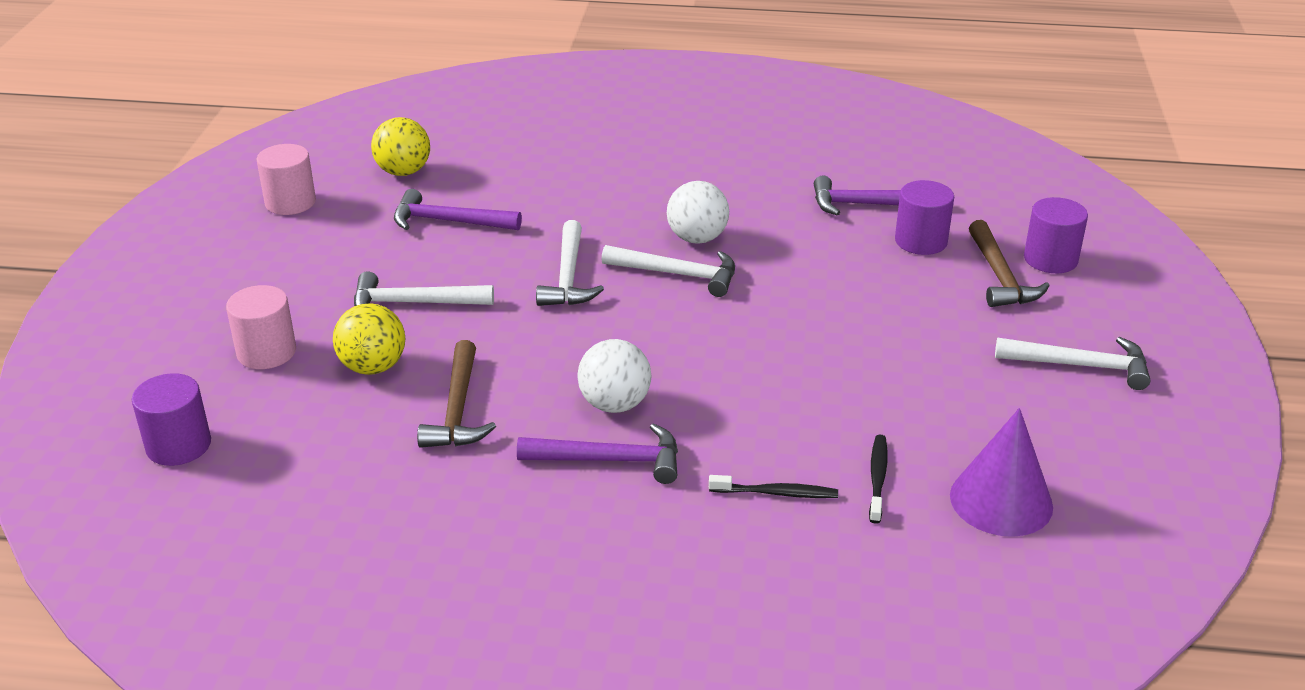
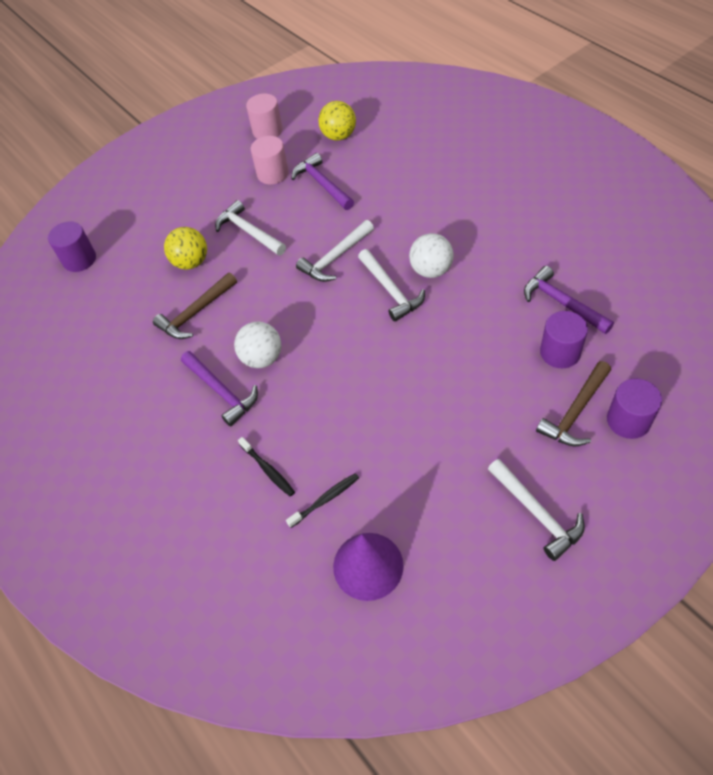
camera: 50 degrees right, 20 degrees up
pink cylinder [226,285,296,369] -> pink cylinder moved to [251,136,289,184]

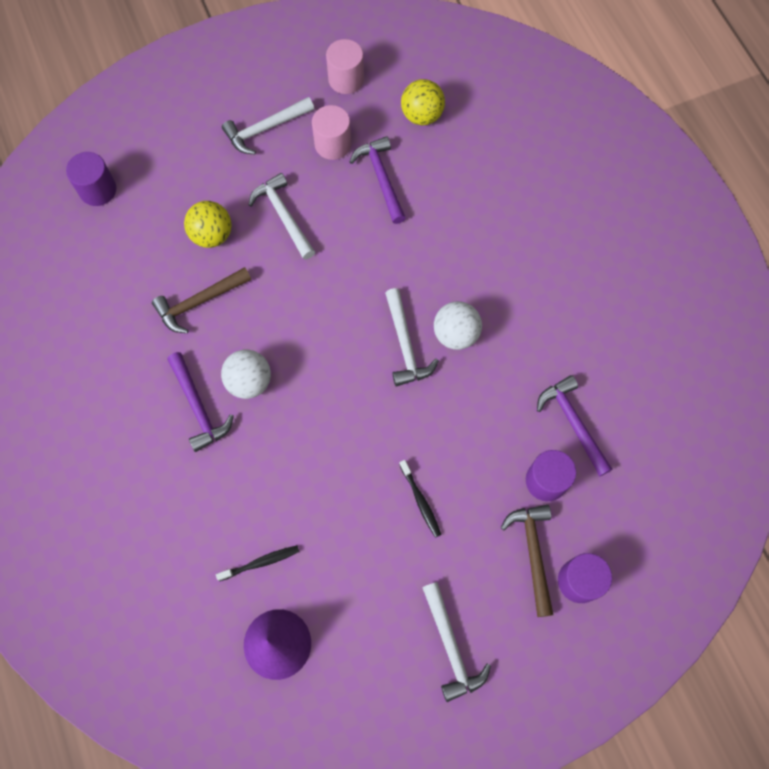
camera: 10 degrees right, 15 degrees up
black toothbrush [238,437,295,497] -> black toothbrush moved to [399,460,441,538]
white hammer [296,220,374,282] -> white hammer moved to [222,97,314,154]
brown hammer [536,361,611,446] -> brown hammer turned 120 degrees clockwise [501,505,553,617]

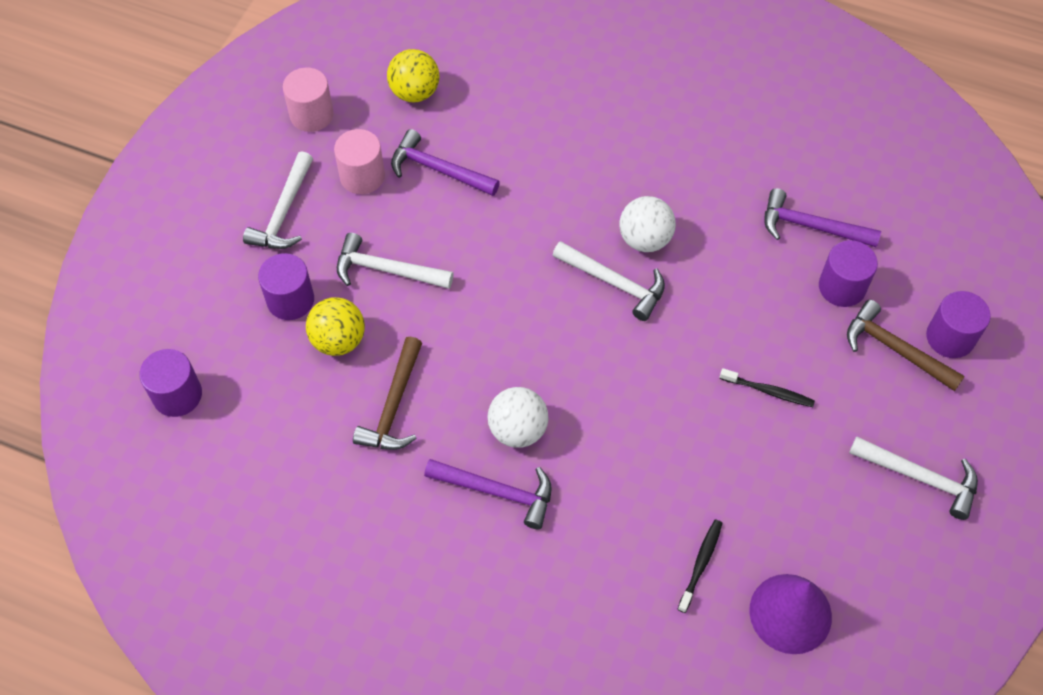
camera: 45 degrees left, 10 degrees down
none -> purple cylinder [258,253,314,320]

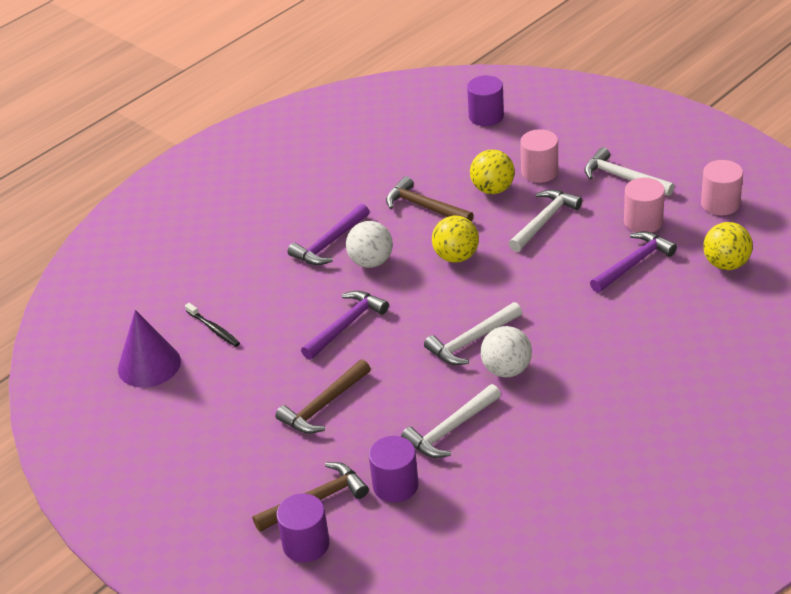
camera: 115 degrees right, 20 degrees down
purple cylinder [258,253,314,320] -> pink cylinder [520,129,558,183]
black toothbrush [720,368,815,407] -> brown hammer [275,359,371,434]
purple hammer [764,188,881,247] -> purple hammer moved to [301,291,389,360]
white hammer [849,436,978,520] -> white hammer moved to [401,384,501,458]
none -> yellow ball [432,216,479,263]

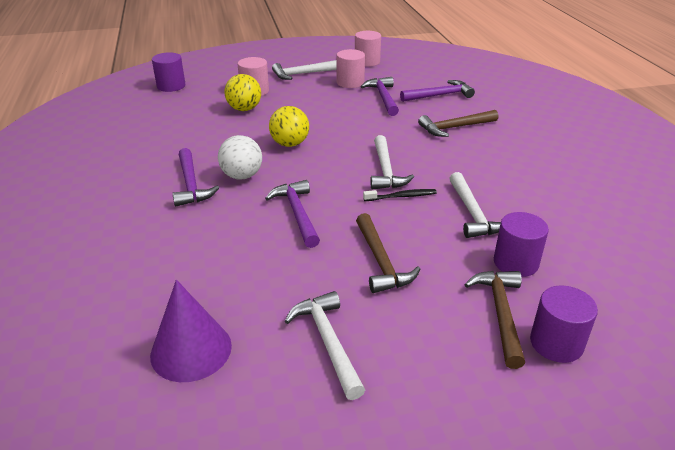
camera: 60 degrees left, 5 degrees down
black toothbrush [185,303,240,347] -> black toothbrush moved to [363,189,437,201]
brown hammer [386,176,473,222] -> brown hammer moved to [418,110,498,137]
white ball [481,326,532,377] -> none
white hammer [509,189,582,252] -> white hammer moved to [285,291,365,400]
yellow ball [703,222,753,270] -> none
none -> purple hammer [400,80,475,102]

